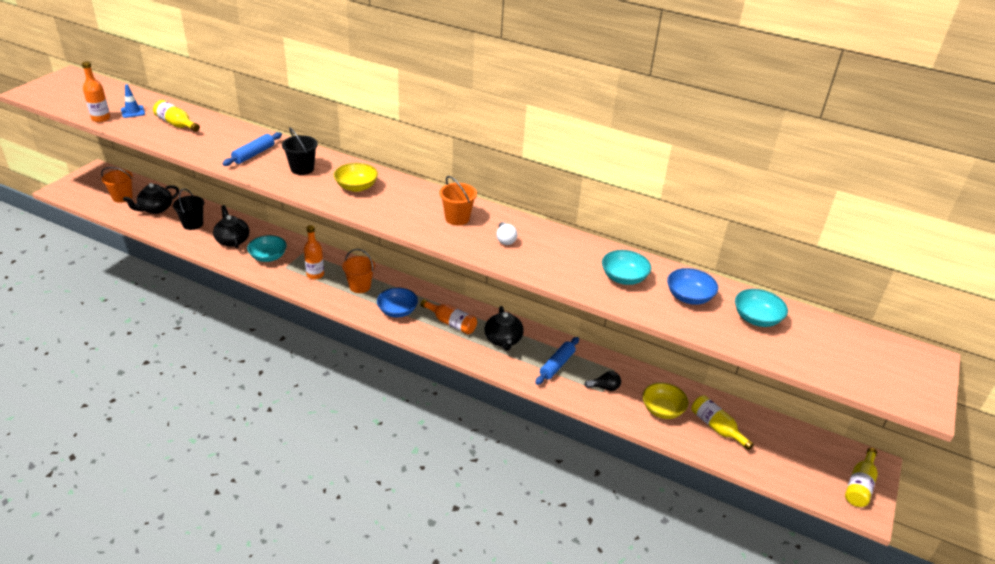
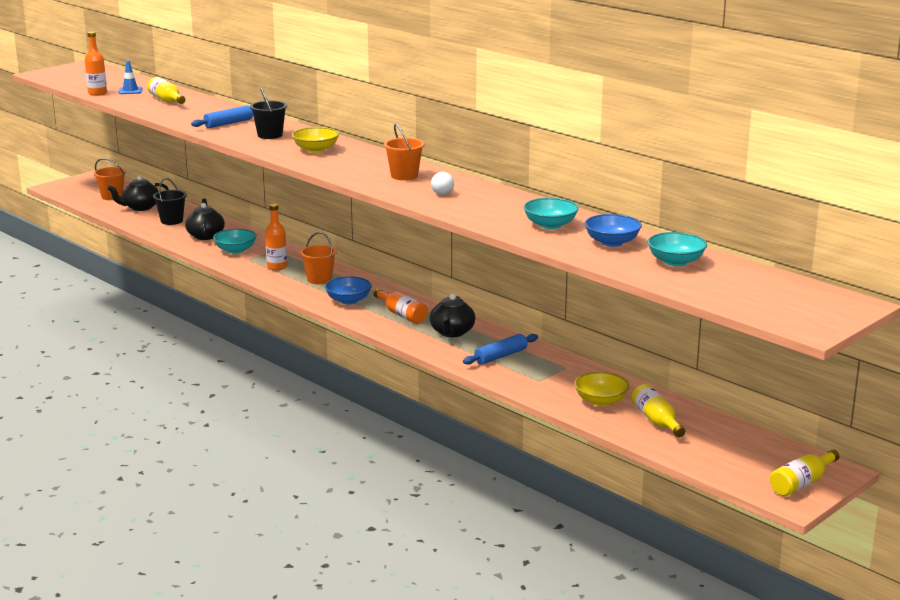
camera: 20 degrees right, 15 degrees down
black light bulb [584,371,621,391] -> none

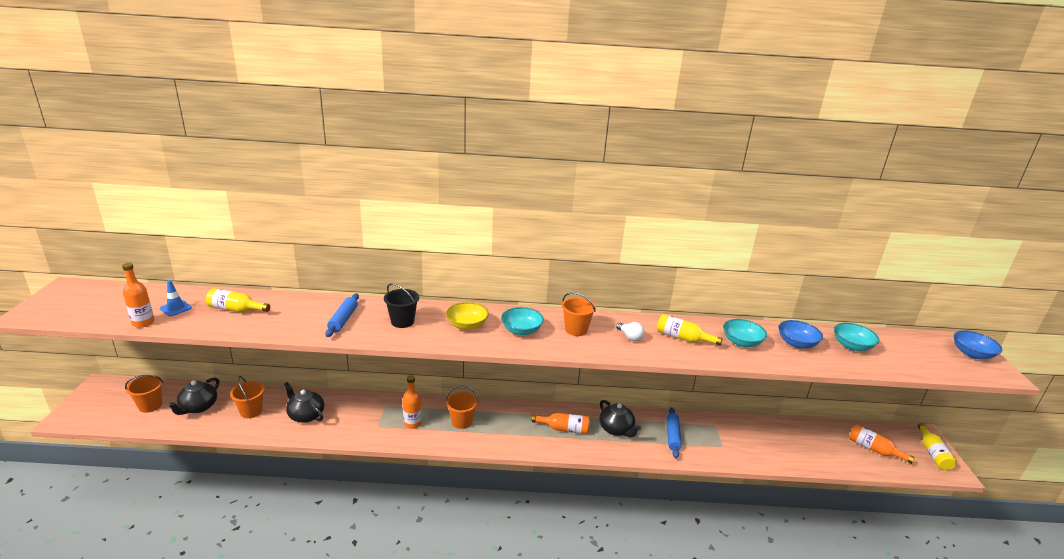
camera: 45 degrees left, 5 degrees up
black bucket [153,178,187,225] -> orange bucket [230,376,265,418]
turquoise bowl [213,229,257,254] -> turquoise bowl moved to [501,307,544,335]
blue bowl [325,276,372,304] -> blue bowl moved to [954,330,1003,359]
yellow bowl [574,372,629,406] -> none
yellow bottle [632,384,685,437] -> yellow bottle moved to [657,314,723,346]
none -> orange bottle [849,424,915,464]

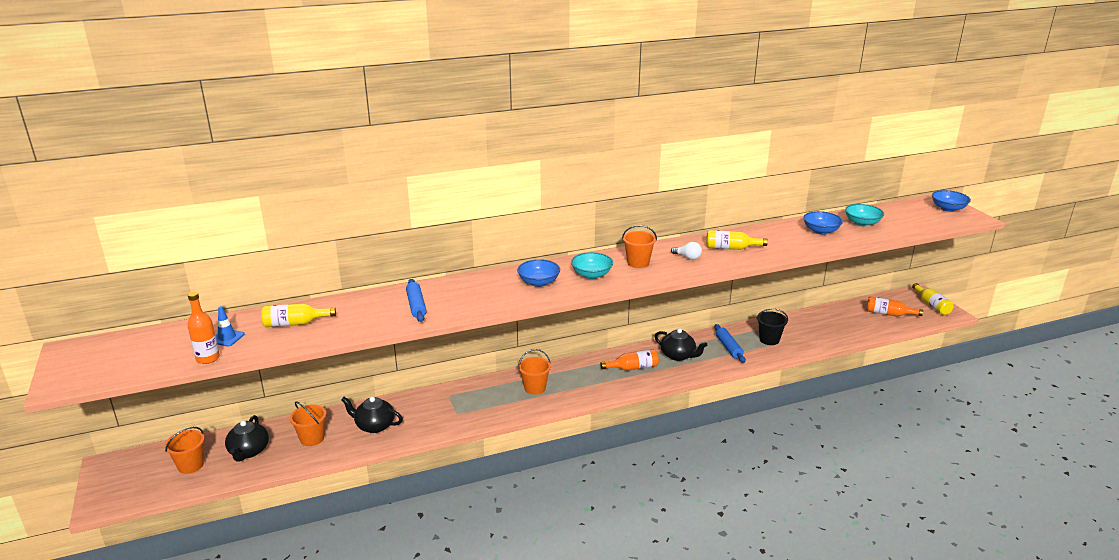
camera: 20 degrees left, 0 degrees up
black bucket [384,283,419,328] -> black bucket moved to [756,308,788,345]
orange bottle [403,375,422,429] -> none
yellow bowl [446,302,489,330] -> blue bowl [517,259,560,287]
turquoise bowl [723,319,767,347] -> none

